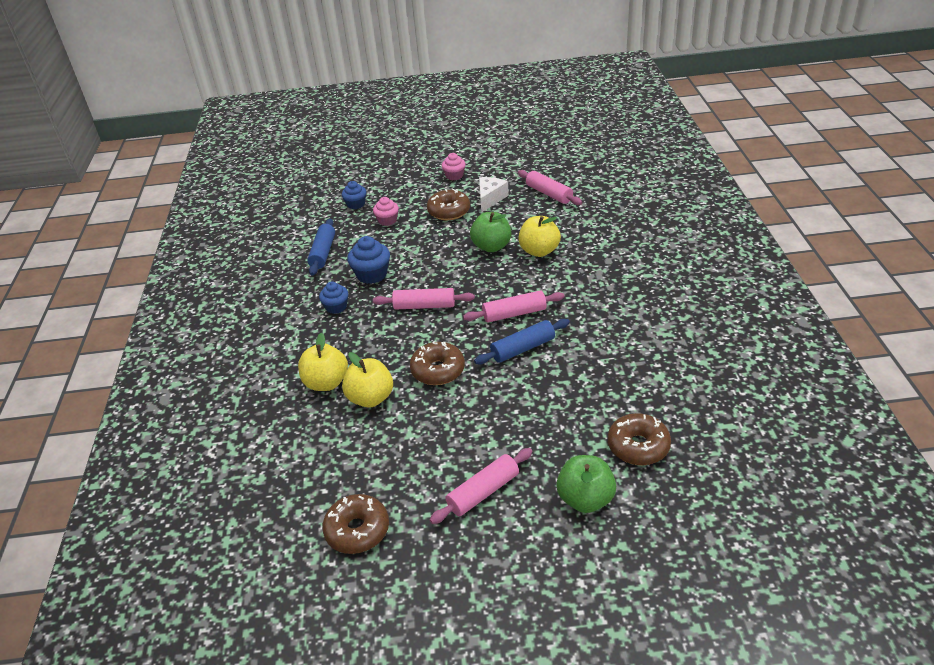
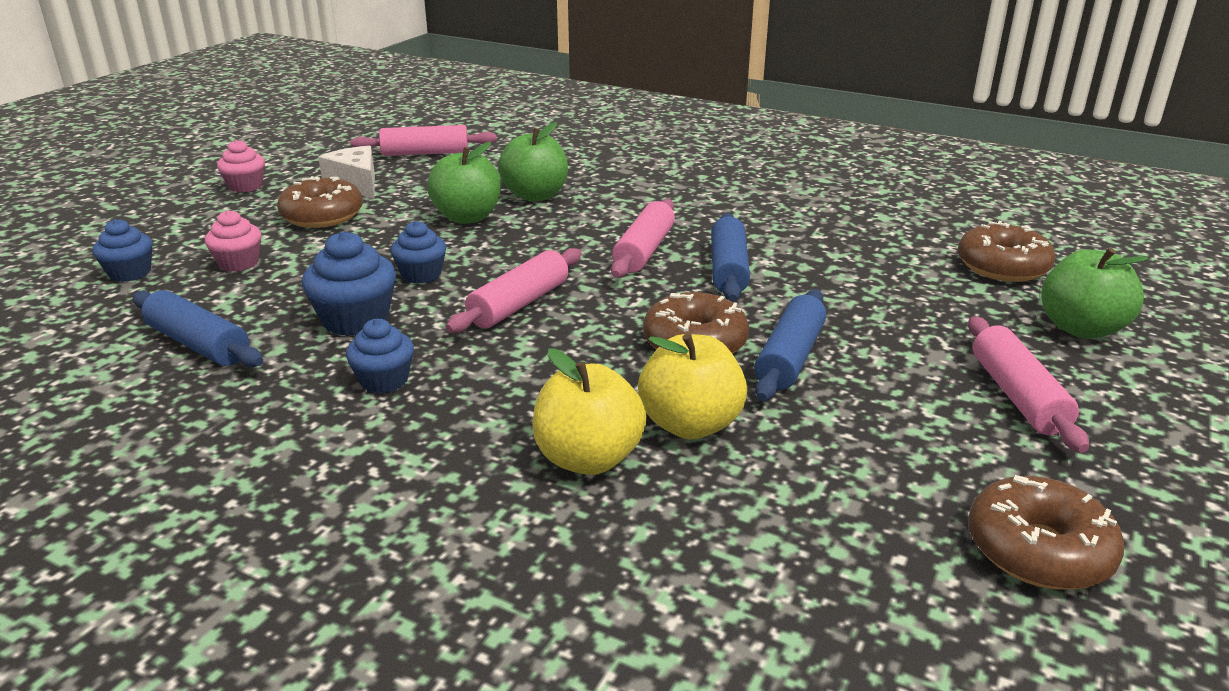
camera: 60 degrees left, 10 degrees down
yellow apple [518,216,561,257] -> green apple [498,122,568,201]
none -> blue cupcake [390,221,446,284]
none -> blue rolling pin [754,289,826,401]

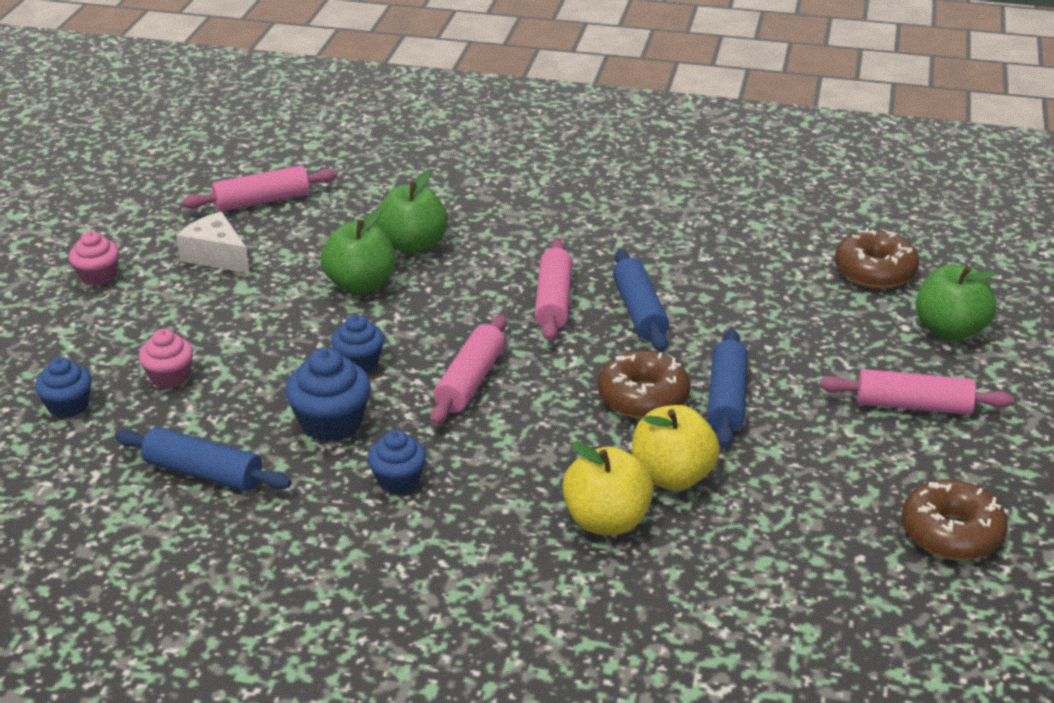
camera: 15 degrees left, 5 degrees up
brown donut [277,176,363,228] -> none
pink rolling pin [968,317,1089,453] -> pink rolling pin turned 60 degrees counterclockwise [820,369,1014,415]

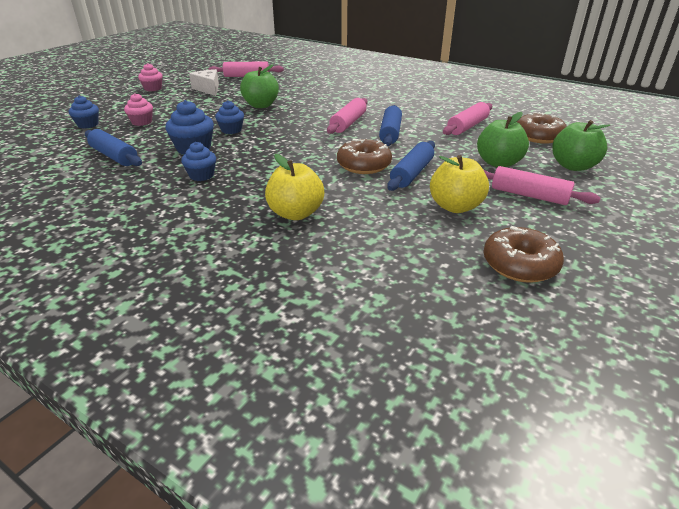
camera: 20 degrees right, 0 degrees up
green apple [376,171,448,254] -> green apple moved to [477,112,529,167]
pink rolling pin [430,315,507,425] -> pink rolling pin moved to [443,102,492,135]
yellow apple [632,405,720,491] -> yellow apple moved to [430,155,489,213]

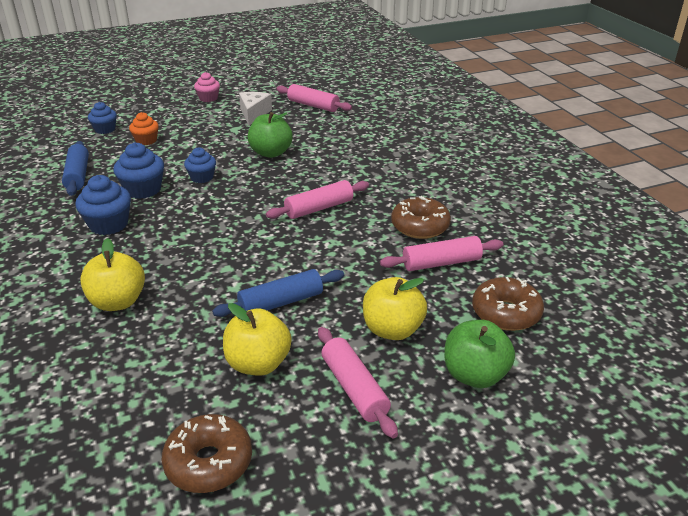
camera: 35 degrees right, 0 degrees up
pink cupcake [124,93,153,126] -> orange cupcake [129,112,159,145]
blue cupcake [181,142,216,181] -> blue cupcake [75,175,131,235], size x1.51
brown donut [337,139,392,174] -> brown donut moved to [391,196,451,239]
blue rolling pin [379,105,402,146] -> none
green apple [477,112,529,167] -> yellow apple [363,277,427,340]

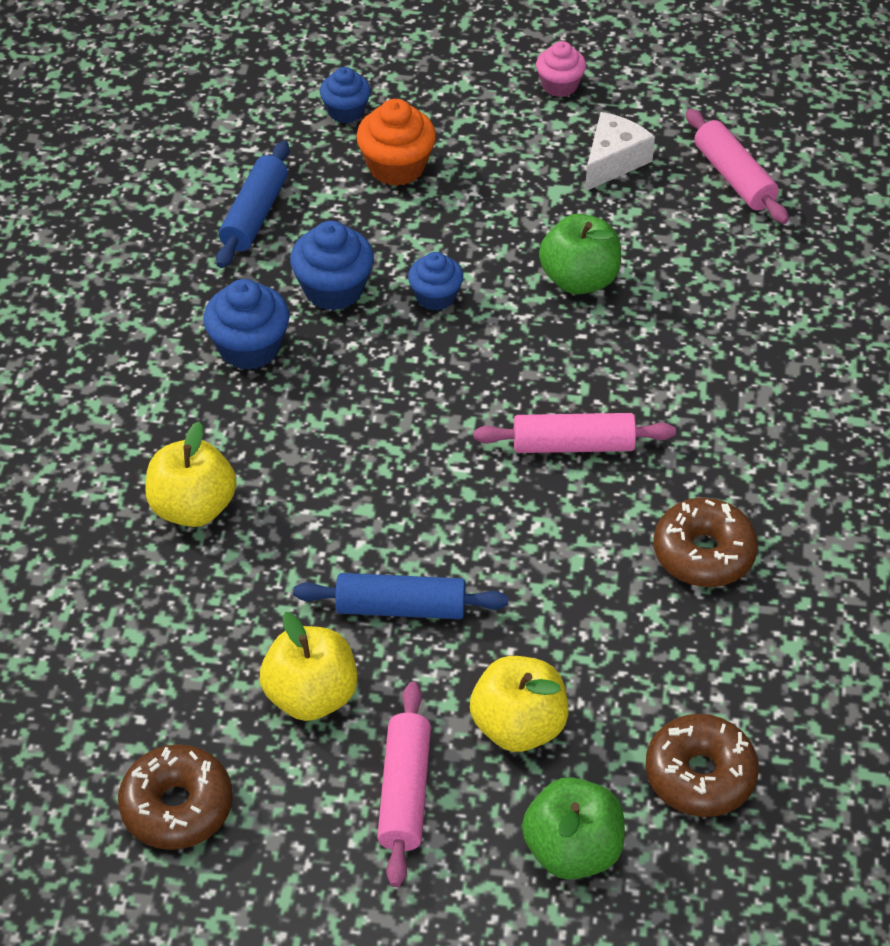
camera: 30 degrees right, 15 degrees up
orange cupcake [129,112,159,145] -> orange cupcake [356,99,436,186], size x1.51
pink rolling pin [380,236,504,271] -> none

